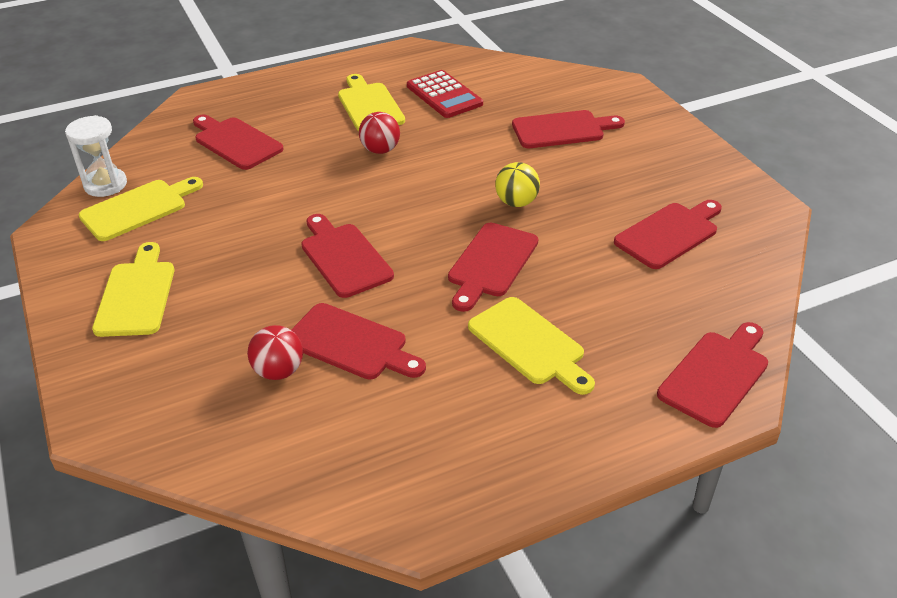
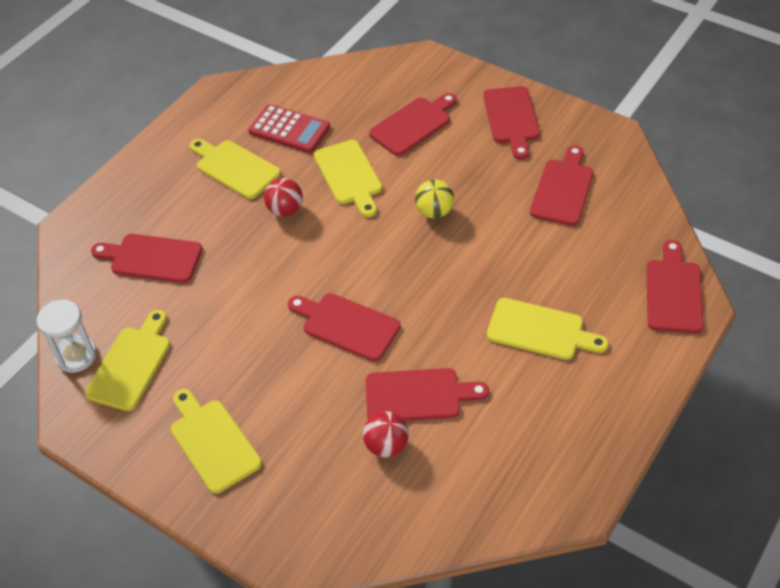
camera: 30 degrees left, 10 degrees up
red cutting board [448,223,538,312] -> red cutting board moved to [483,86,540,159]
none -> yellow cutting board [314,140,382,217]

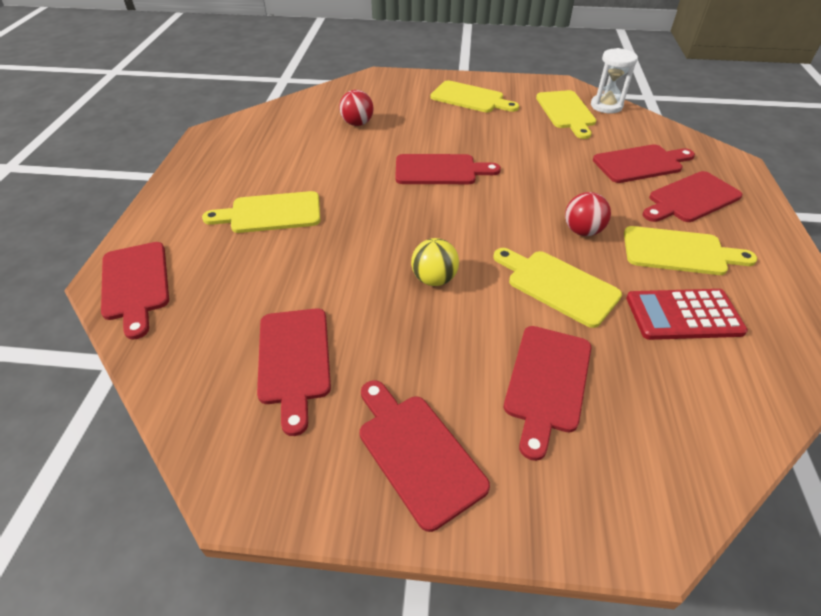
camera: 150 degrees right, 5 degrees down
red cutting board [365,368,489,421] -> red cutting board moved to [643,171,742,222]

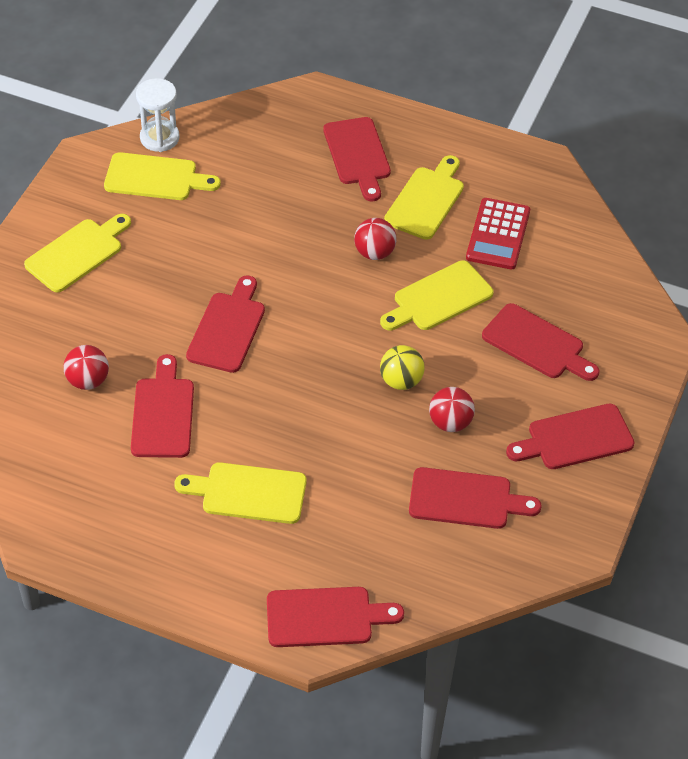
camera: 75 degrees left, 5 degrees up
yellow cutting board [202,191,321,233] -> yellow cutting board turned 90 degrees clockwise [174,462,307,524]
red cutting board [593,144,695,183] -> red cutting board moved to [131,354,194,458]
none -> red ball [429,387,475,432]

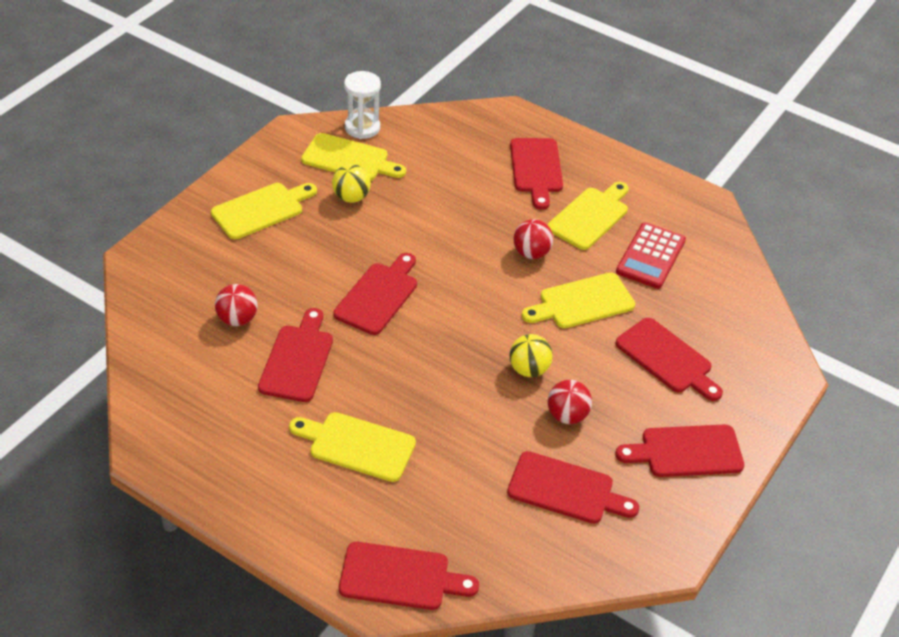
camera: 10 degrees right, 5 degrees down
none -> yellow ball [332,164,371,203]

